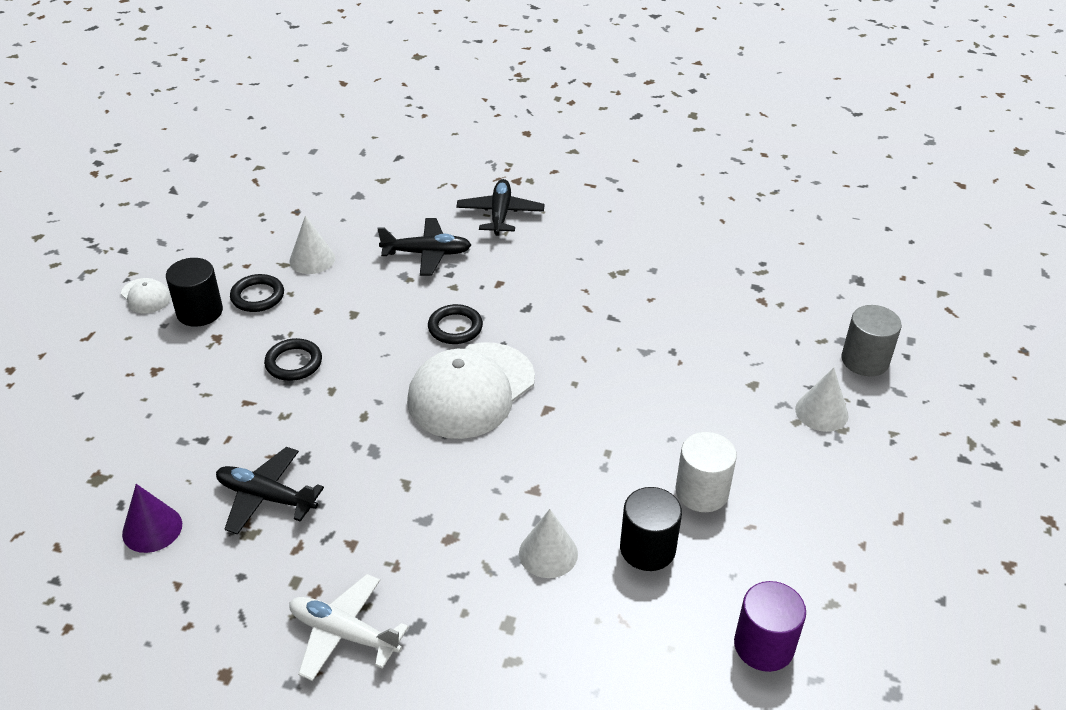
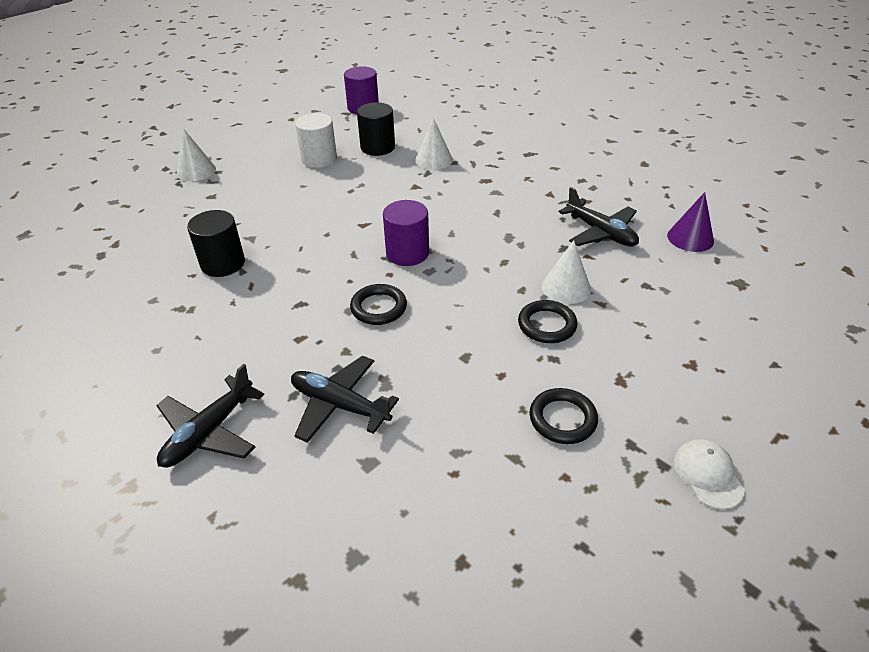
camera: 150 degrees left, 0 degrees up
black cylinder [166,258,223,327] -> black cylinder moved to [187,210,245,277]
white cone [289,215,335,274] -> white cone moved to [542,240,591,304]
white plane [289,574,409,681] -> none
white cap [407,342,535,439] -> purple cylinder [383,200,429,266]
grey cylinder [841,305,902,376] -> none

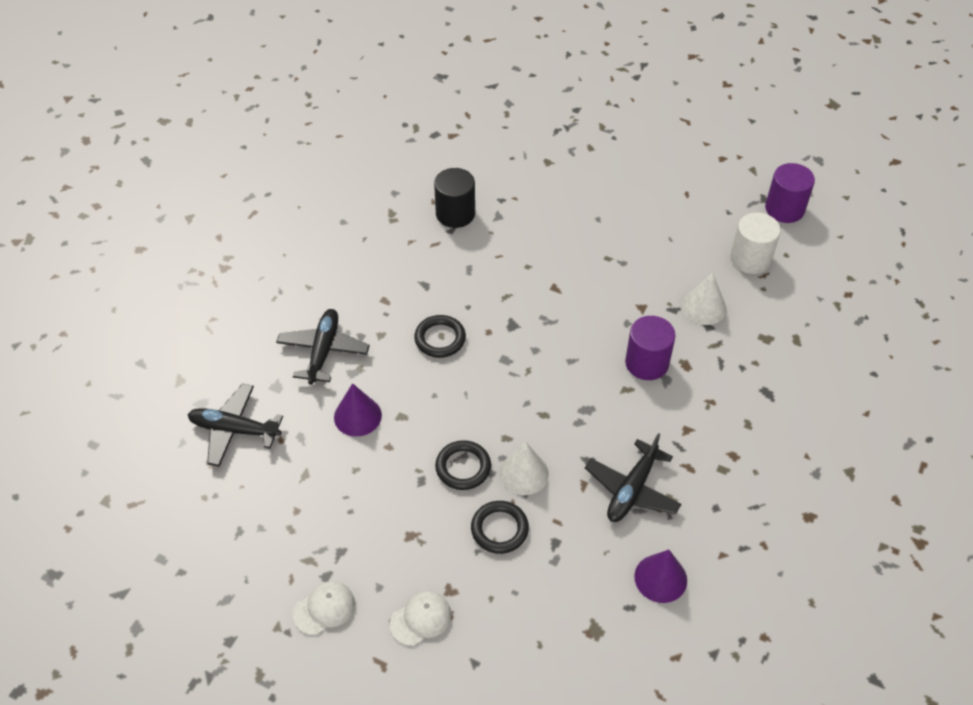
camera: 70 degrees right, 10 degrees up
black plane [156,364,264,468] -> black plane moved to [188,384,283,467]
white cone [177,129,216,181] -> none
white cylinder [295,113,337,168] -> white cylinder moved to [730,212,781,274]
black cylinder [357,102,395,156] -> none
purple cylinder [383,200,429,266] -> purple cylinder moved to [625,316,675,380]
black ring [529,388,598,444] -> black ring moved to [471,501,529,554]
none -> purple cone [334,383,382,437]
none -> white cap [390,591,452,646]

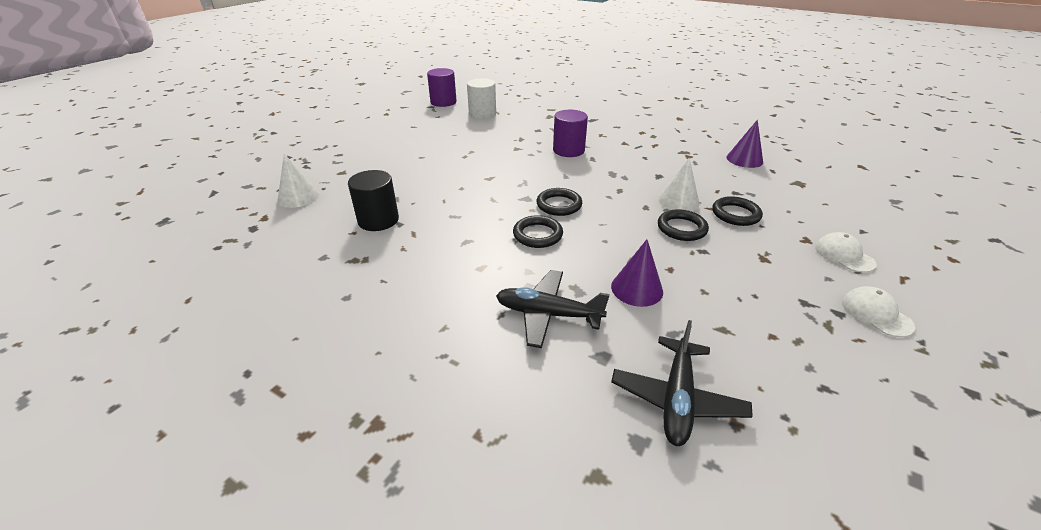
camera: 85 degrees left, 15 degrees down
black plane [585,433,681,522] -> none
white cone [682,273,727,325] -> white cone moved to [277,154,319,208]
none -> black ring [536,188,582,216]

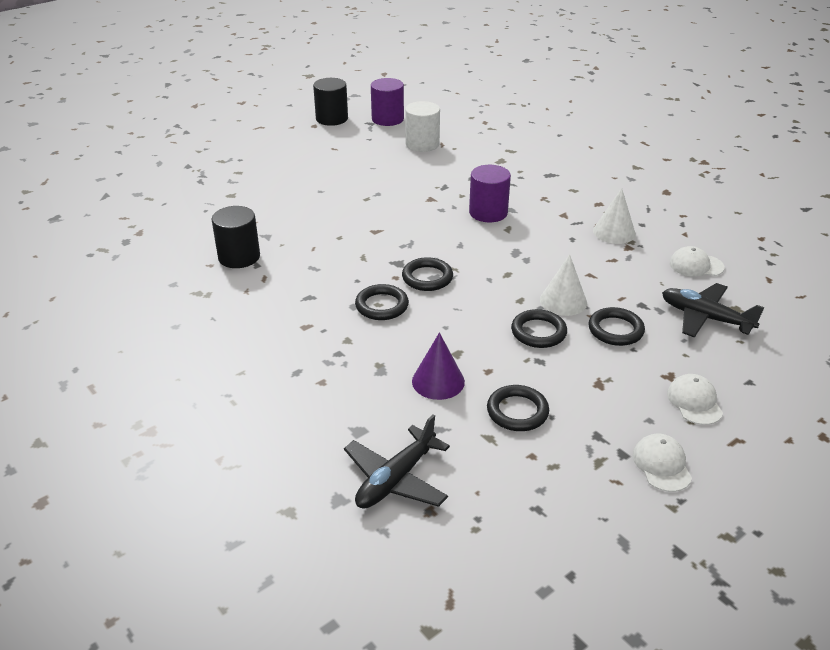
camera: 20 degrees right, 0 degrees up
white cone [277,154,319,208] -> white cone moved to [593,188,636,244]
black plane [496,270,610,348] -> black plane moved to [662,283,765,338]
purple cone [726,120,763,168] -> white cap [670,246,725,277]
none -> black cylinder [313,78,348,126]
none -> black ring [487,385,549,431]

